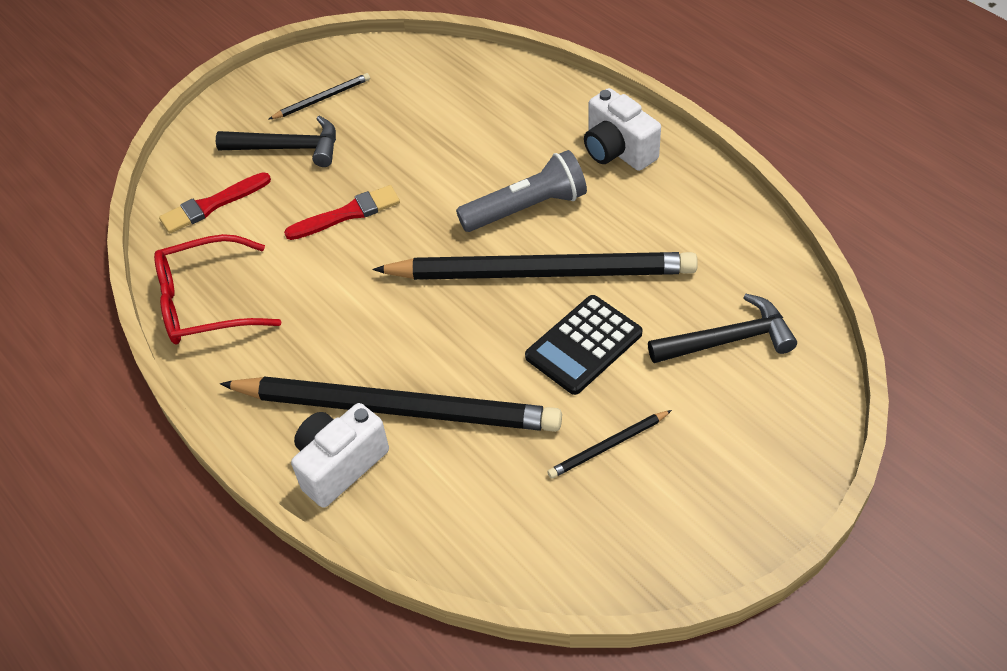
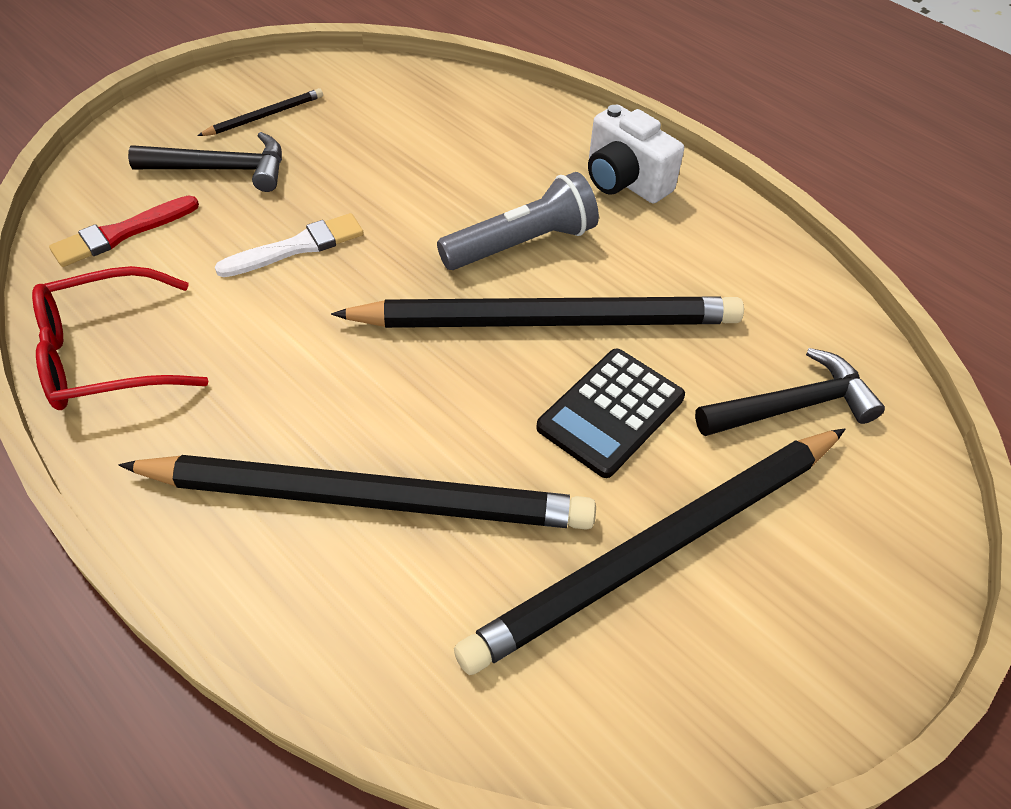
camera: 10 degrees left, 0 degrees up
red brush [284,185,400,240] -> white brush [215,213,364,277]
white camera [291,403,389,508] -> none
black pencil [547,410,672,479] -> black pencil [454,429,846,675], size x2.49

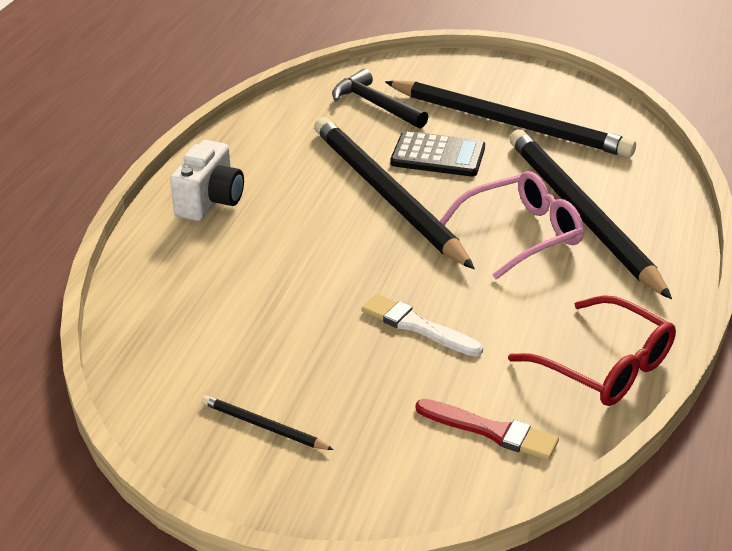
camera: 115 degrees left, 15 degrees down
black hammer [128,132,282,192] -> none
grey flashlight [437,172,599,270] -> none
none -> pink glasses [440,171,584,280]

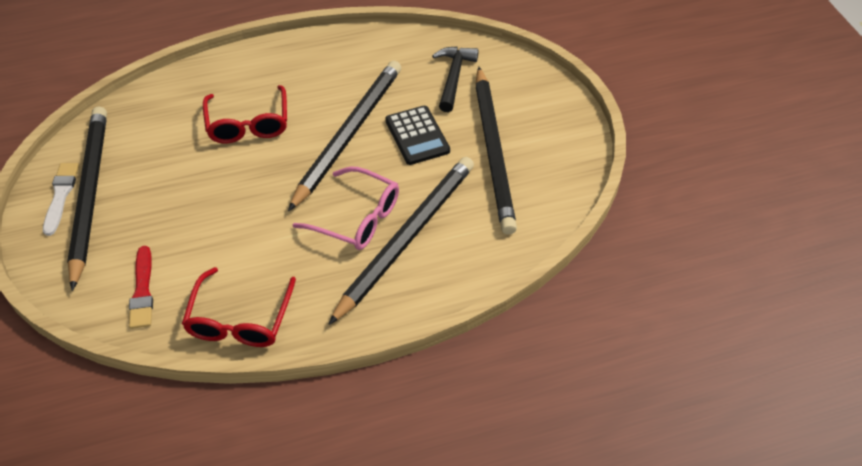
camera: 55 degrees right, 15 degrees up
white camera [170,140,244,221] -> none
black pencil [202,395,334,450] -> black pencil [67,106,107,291], size x2.49
white brush [362,294,483,356] -> white brush moved to [43,163,79,236]
none -> red glasses [203,85,287,144]

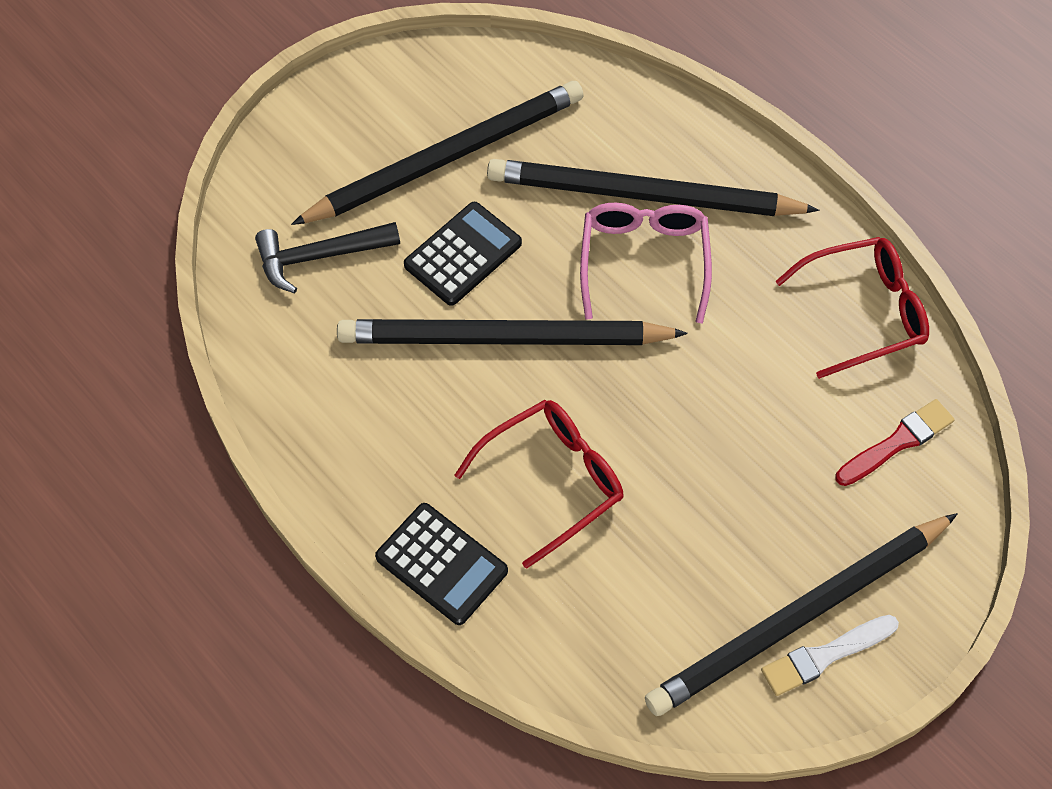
camera: 115 degrees left, 10 degrees up
none -> black calculator [375,503,508,625]

